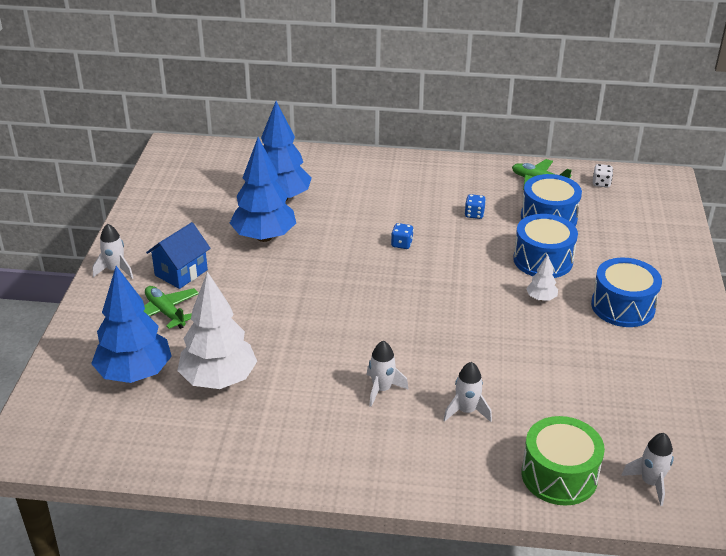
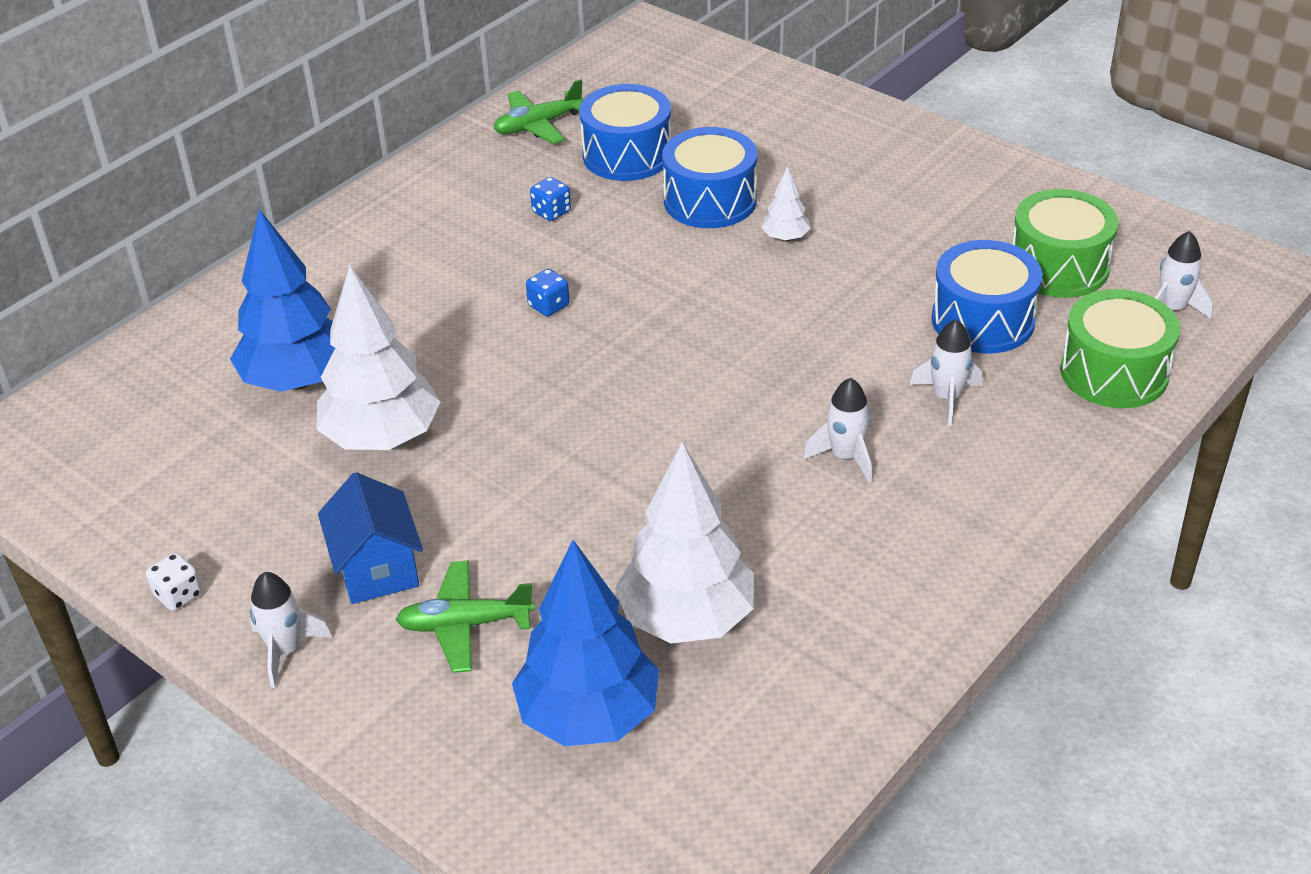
camera: 55 degrees left, 5 degrees up
blue tree [230,137,296,242] -> white tree [316,265,441,450]
blue drum [591,258,662,327] -> blue drum moved to [931,240,1042,353]
white dice [593,164,613,188] -> white dice moved to [146,553,202,611]
none -> green drum [1012,189,1118,298]

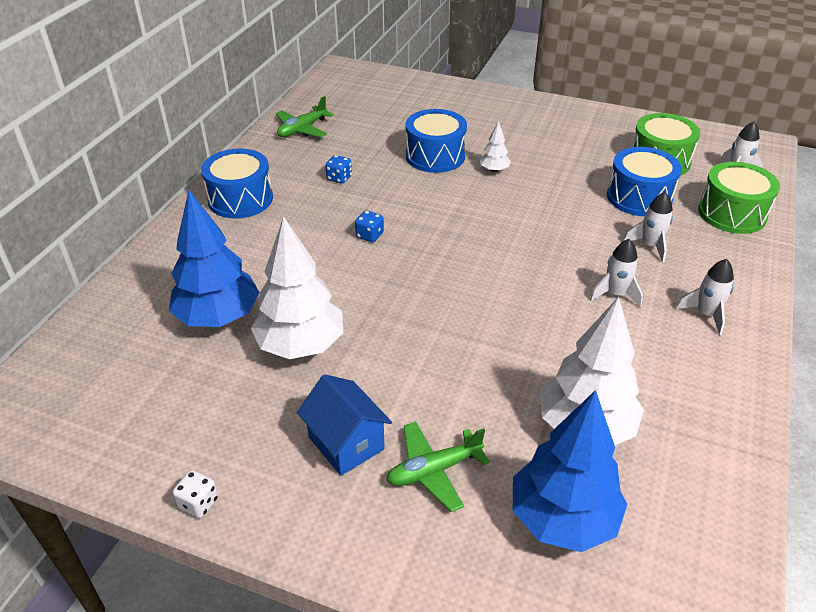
camera: 20 degrees left, 0 degrees up
white rocket [250,572,332,688] -> white rocket moved to [676,259,734,335]
blue drum [579,84,672,181] -> blue drum moved to [201,148,273,219]

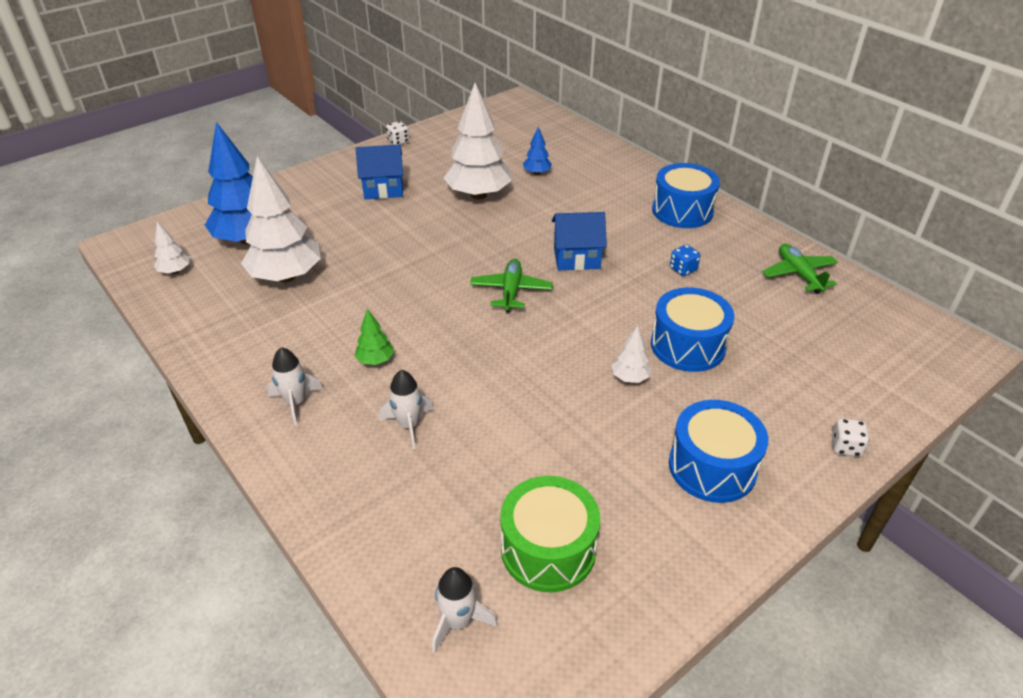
camera: 120 degrees right, 0 degrees up
blue tree [169,190,260,327] -> blue tree [523,127,552,175], size x0.45
blue dice [355,210,384,242] -> blue house [552,212,607,270]
green plane [386,421,490,512] -> green plane moved to [470,259,553,313]
white rocket [590,239,643,308] -> green tree [355,309,394,365]
blue drum [607,147,682,216] -> blue drum moved to [669,400,768,503]
green drum [698,162,780,234] -> none
none -> white tree [154,222,189,274]
none -> white dice [832,418,869,457]

